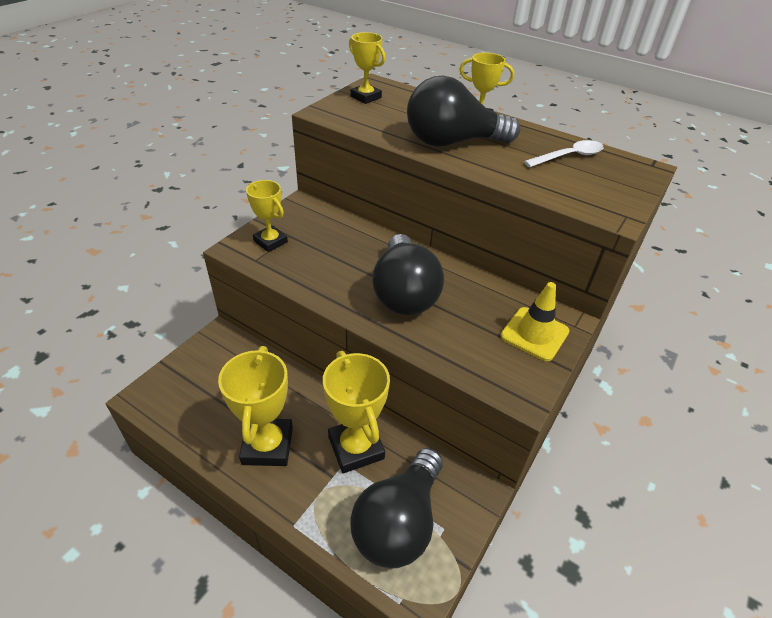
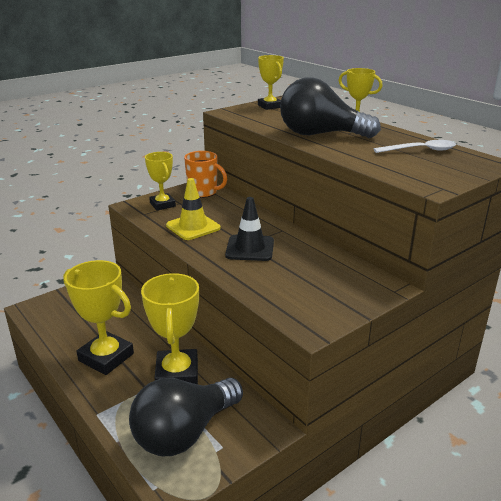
camera: 20 degrees right, 15 degrees down
yellow trophy [218,346,293,466] -> yellow trophy turned 75 degrees counterclockwise [63,260,134,375]
black light bulb [372,234,444,315] -> black traffic cone [225,197,274,261]
yellow traffic cone [501,282,569,361] -> yellow traffic cone moved to [166,178,221,240]
none -> orange mug [184,151,227,198]

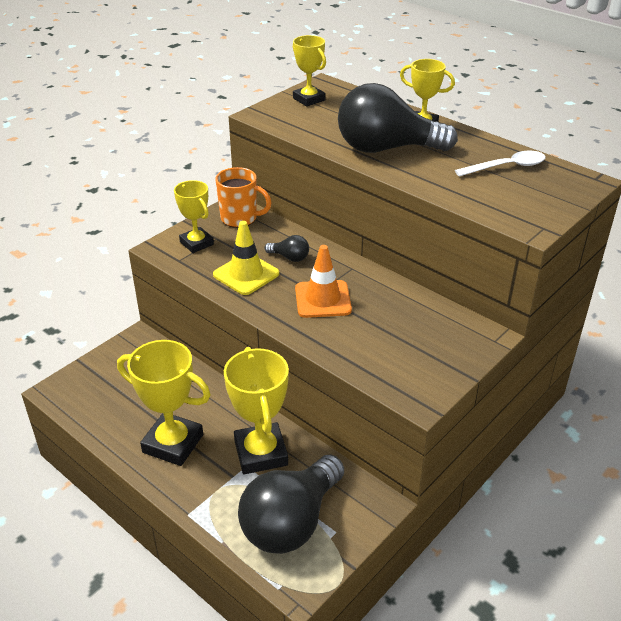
camera: 10 degrees left, 10 degrees up
black traffic cone [225,197,274,261] -> orange traffic cone [295,245,352,318]
none -> black light bulb [264,235,309,262]

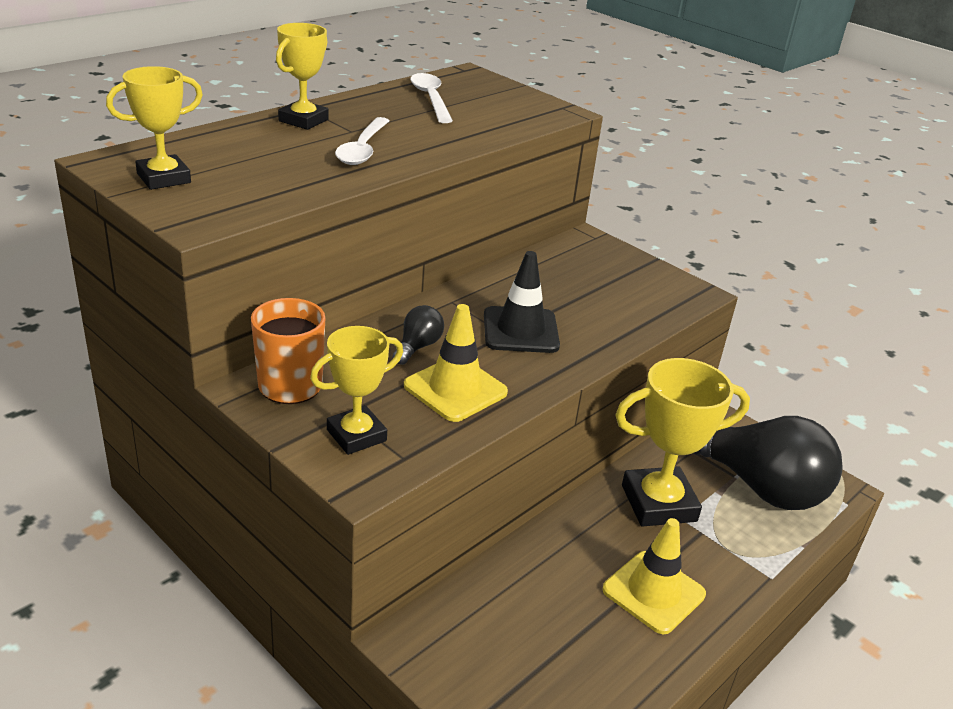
camera: 90 degrees left, 5 degrees down
yellow trophy [117,340,211,466] -> yellow traffic cone [603,518,706,634]
orange traffic cone [295,245,352,318] -> black traffic cone [484,251,560,353]
black light bulb [338,83,458,153] -> white spoon [335,117,389,165]

